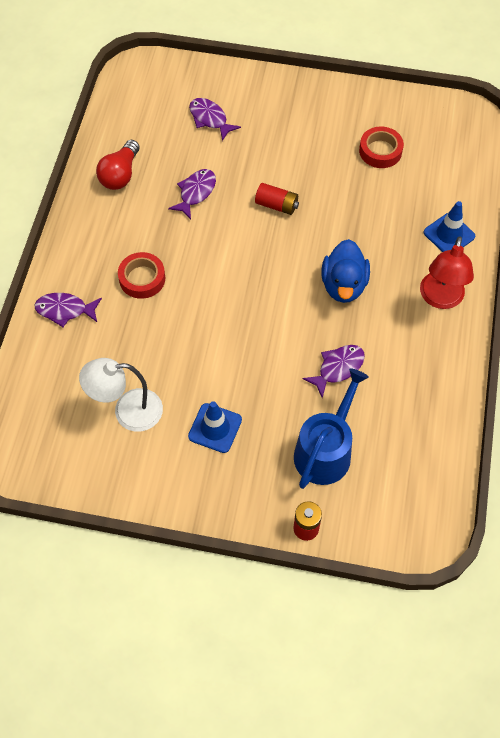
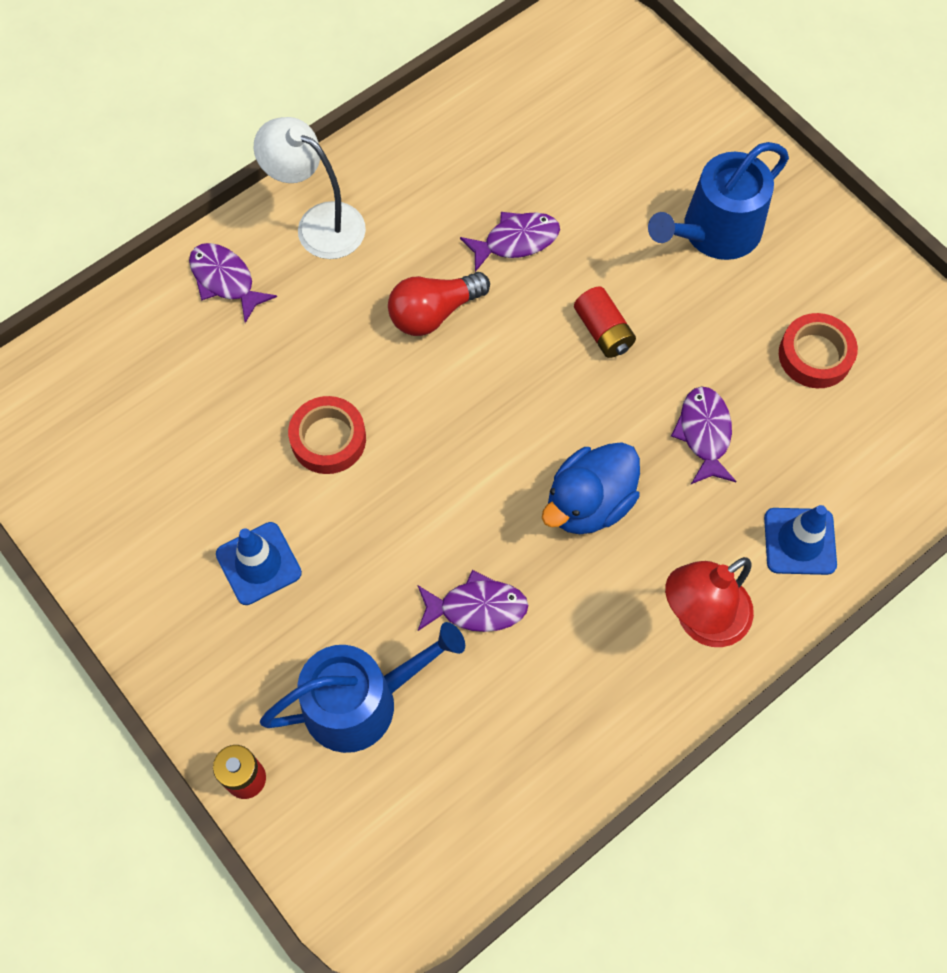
camera: 40 degrees right, 5 degrees up
white lamp [79,358,163,432] -> white lamp moved to [254,117,366,259]
red light bulb [96,140,140,190] -> red light bulb moved to [388,272,490,336]
red tape [118,252,165,299] -> red tape moved to [288,396,366,474]
purple fish [189,98,241,141] -> purple fish moved to [671,386,736,484]
none -> blue watering can [648,142,789,260]

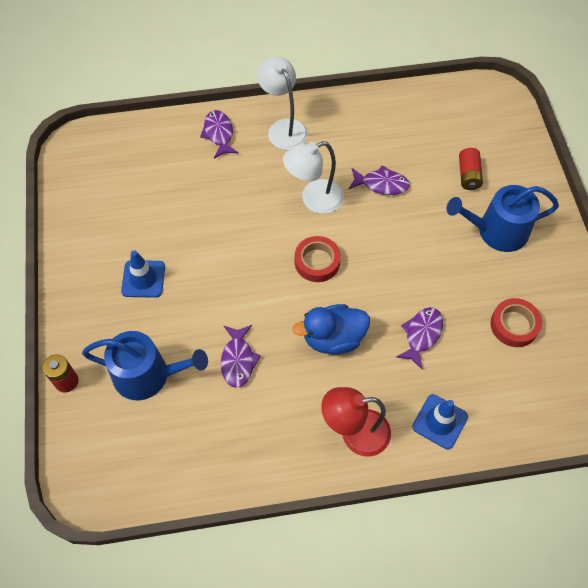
camera: 30 degrees right, 5 degrees down
red tape [288,396,366,474] -> red tape moved to [295,236,341,282]
red light bulb [388,272,490,336] -> white lamp [283,141,344,214]
purple fish [418,570,528,632] -> purple fish turned 60 degrees clockwise [221,325,261,388]
red battery [574,287,636,358] -> red battery moved to [459,148,483,190]

